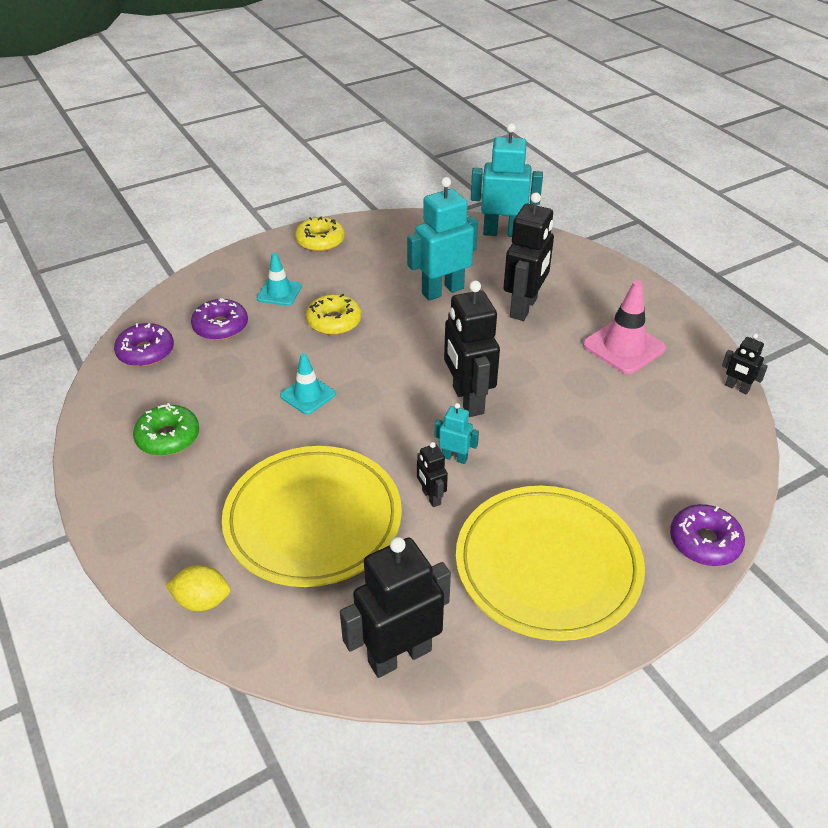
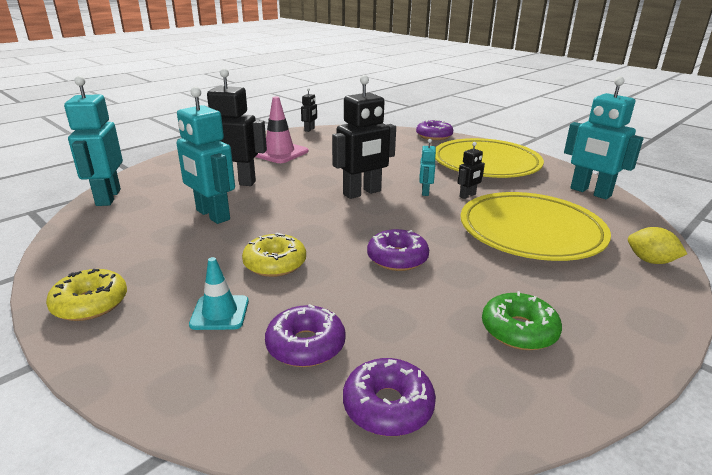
camera: 105 degrees left, 15 degrees down
yellow lemon [166,565,230,611] -> yellow lemon turned 45 degrees counterclockwise [628,227,687,264]
turquoise traffic cone [280,353,336,415] -> purple donut [367,229,429,271]
black robot [340,537,451,678] -> turquoise robot [564,76,644,199]

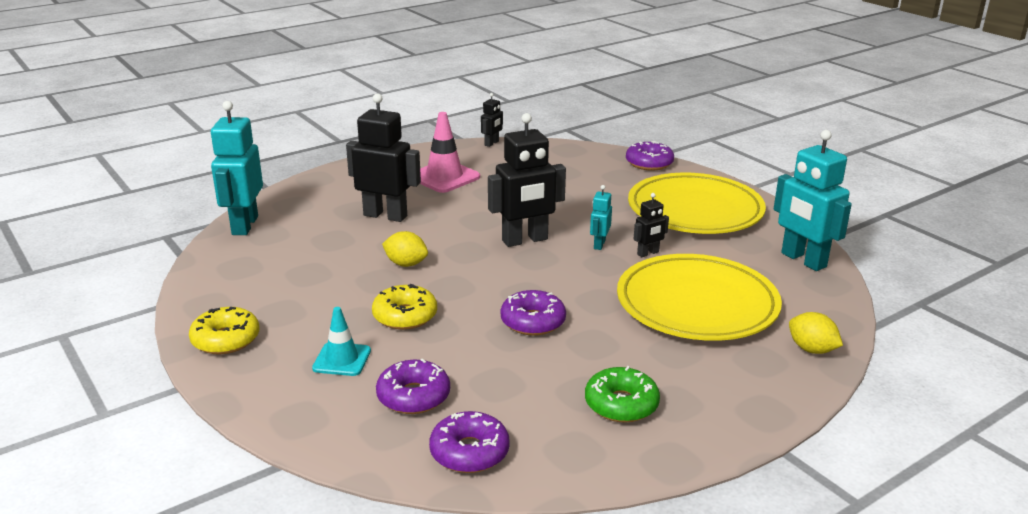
camera: 10 degrees right, 0 degrees up
turquoise robot [176,87,235,224] -> none
none -> yellow lemon [382,231,428,267]

